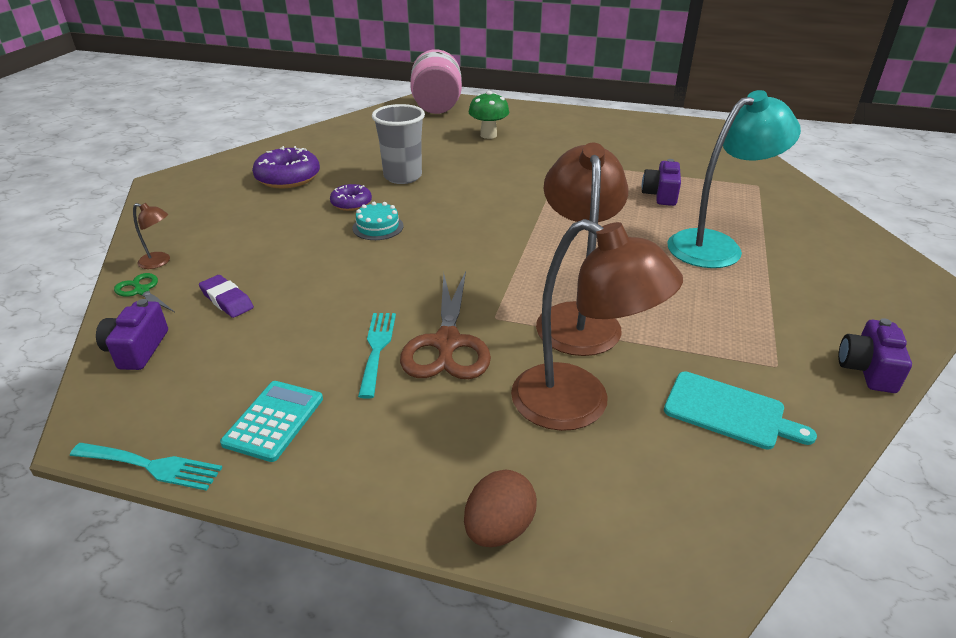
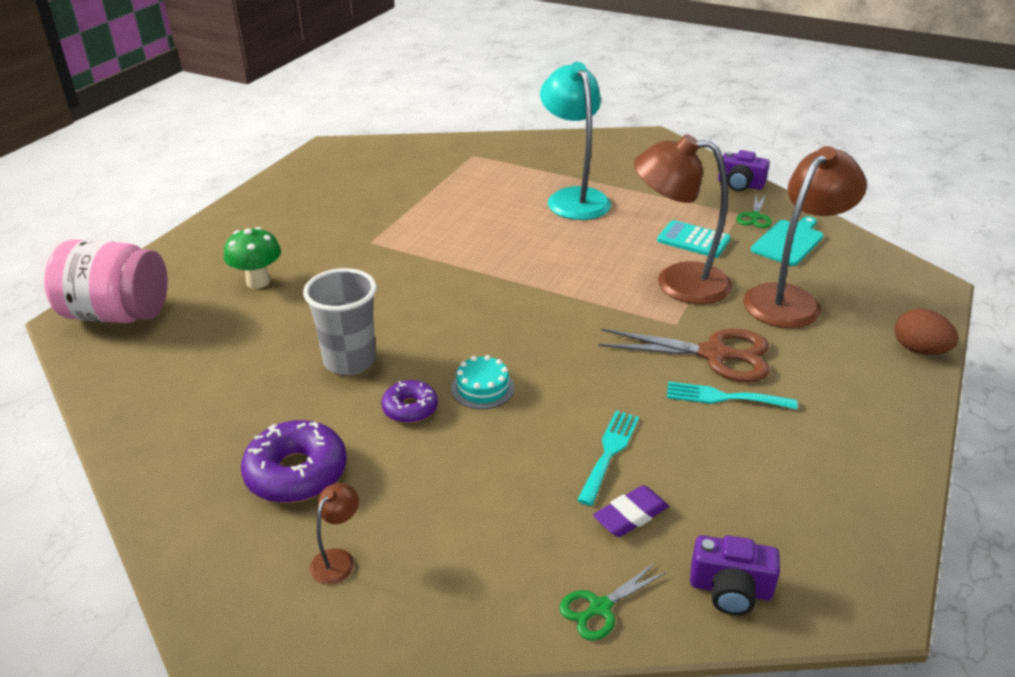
camera: 80 degrees left, 0 degrees up
turquoise fork [70,443,222,491] -> turquoise fork moved to [577,411,639,506]
brown lamp [133,203,170,269] -> brown lamp moved to [310,483,359,584]
turquoise calculator [220,381,323,462] -> turquoise calculator moved to [657,220,731,258]
purple camera [642,159,681,206] -> none
none -> green scissors [737,194,772,228]

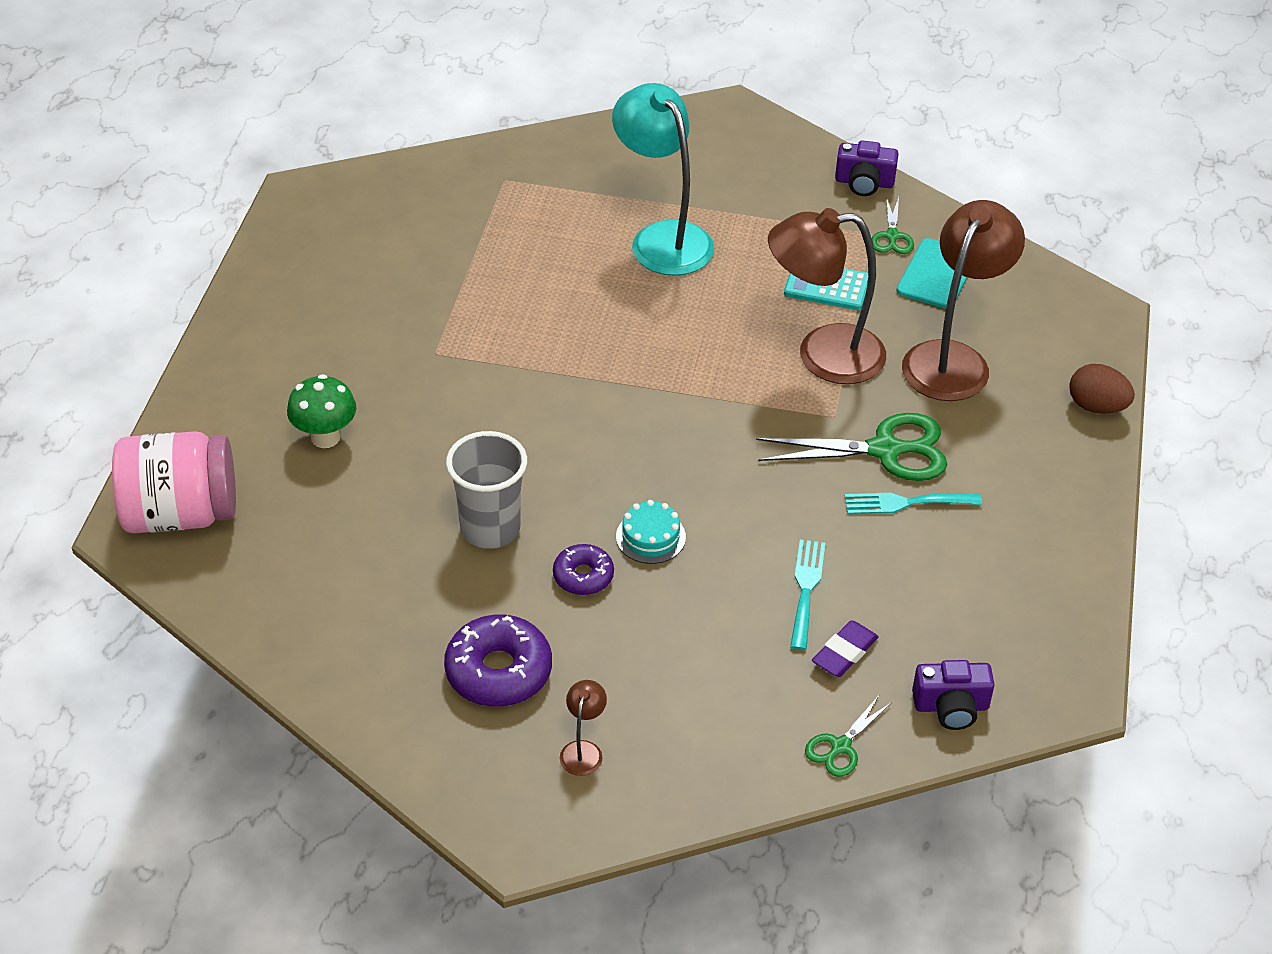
camera: 15 degrees left, 10 degrees up
brown scissors [598,329,770,382] -> green scissors [756,413,947,481]

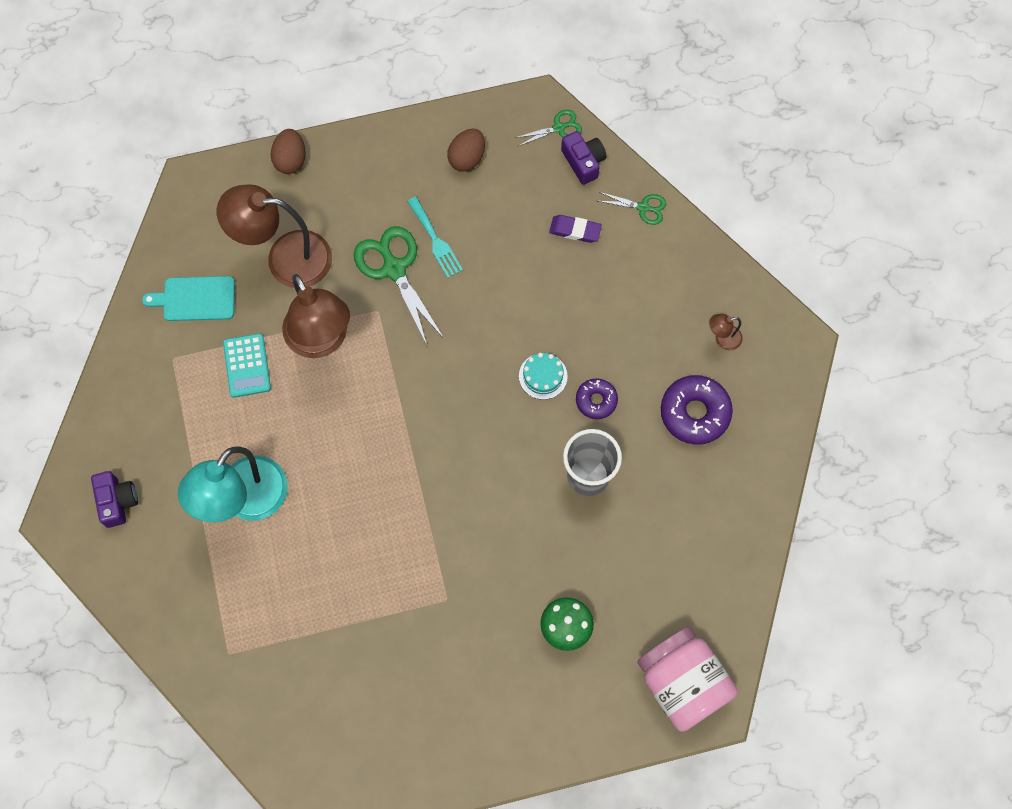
camera: 115 degrees left, 25 degrees up
turquoise fork [790,540,825,650] -> none
purple camera [835,140,899,196] -> purple camera moved to [91,471,138,528]
green scissors [872,196,914,254] -> green scissors moved to [515,110,582,146]
none -> brown egg [447,129,485,172]

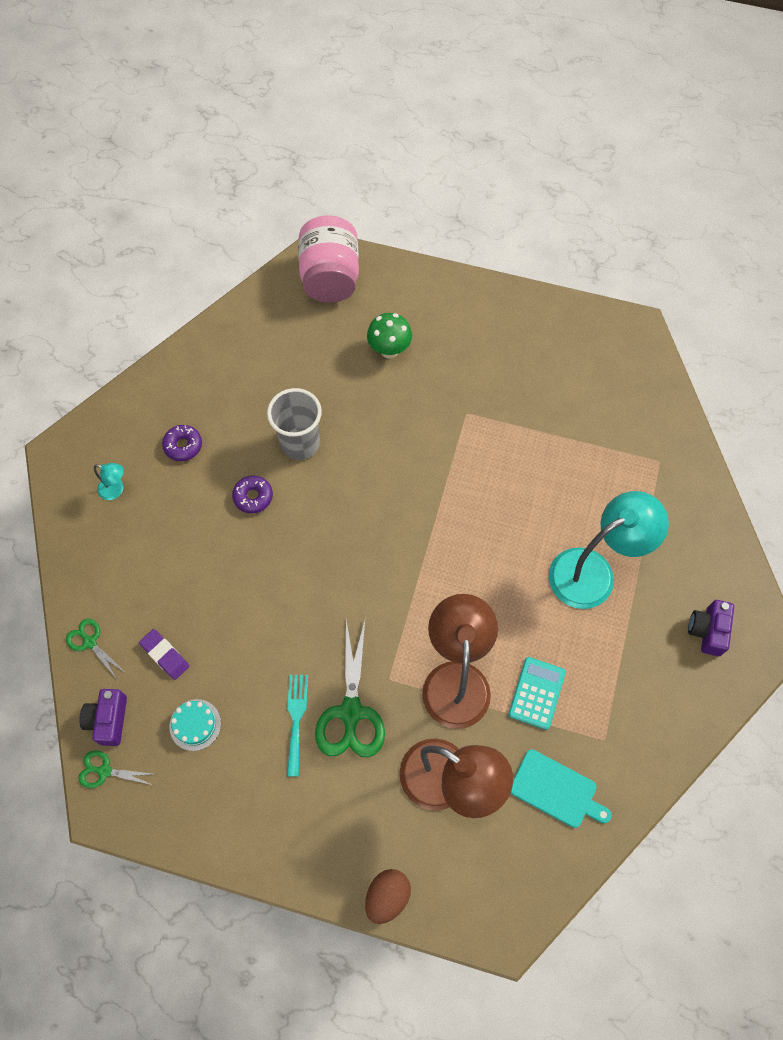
camera: 150 degrees left, 5 degrees down
brown egg [447,129,485,172] -> none
turquoise cake [519,353,568,400] -> turquoise cake moved to [169,699,221,751]
purple donut [661,375,733,445] -> purple donut [162,425,202,461], size x0.59
brown lamp [709,314,743,350] -> turquoise lamp [94,463,124,500]

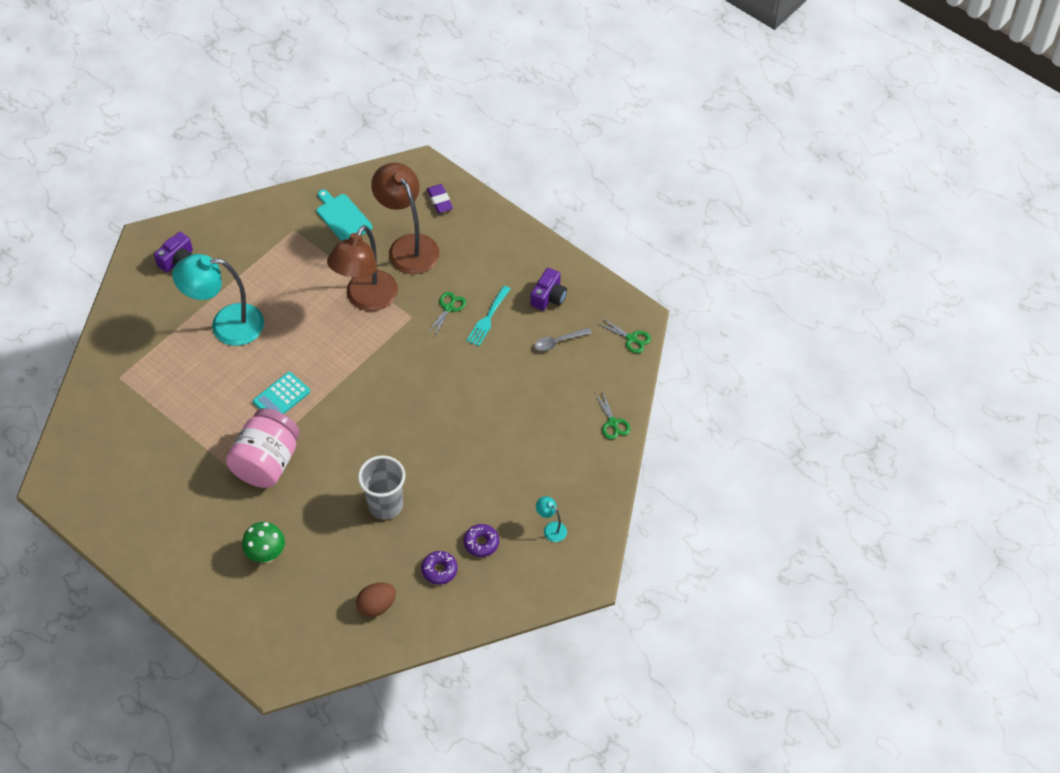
camera: 155 degrees left, 10 degrees down
purple camera [79,689,127,746] -> purple camera moved to [531,268,567,311]
purple eraser [139,629,189,680] -> purple eraser moved to [427,184,453,213]
turquoise cake [169,699,221,751] -> grey spoon [534,328,592,351]
purple donut [232,476,273,513] -> purple donut moved to [421,551,457,585]
pink jar [298,215,359,303] -> pink jar moved to [226,408,300,488]
green scissors [315,617,385,758] -> green scissors [427,292,466,337], size x0.52
brown egg [365,869,411,924] -> brown egg moved to [356,583,396,617]
turquoise calculator [508,657,566,730] -> turquoise calculator moved to [253,372,310,414]

